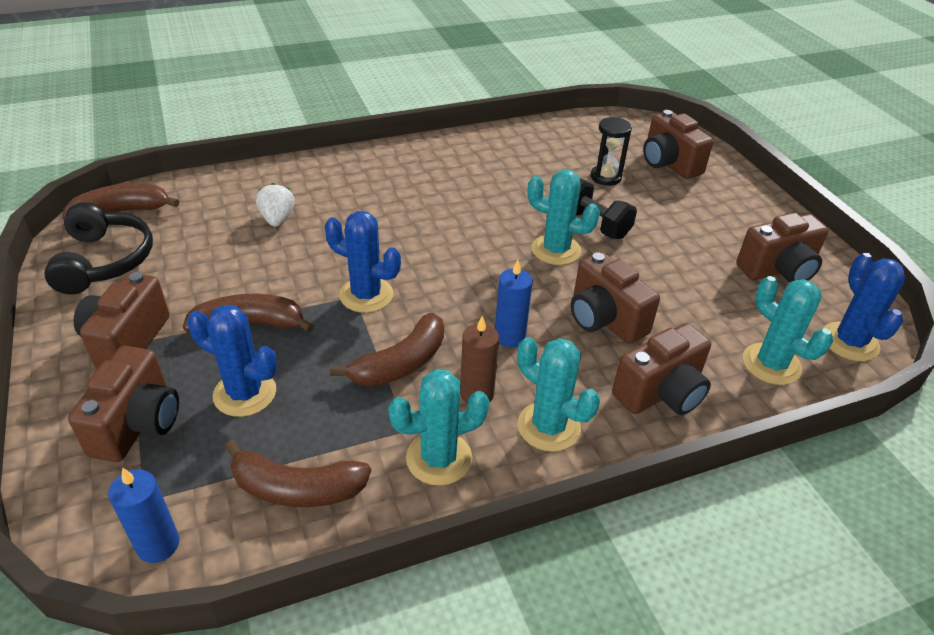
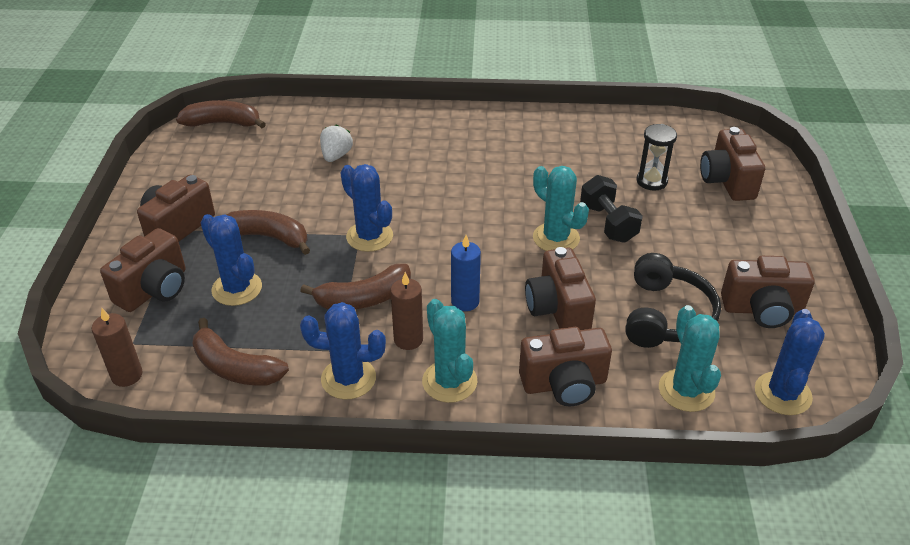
camera: 25 degrees right, 0 degrees up
black headphones [44,202,153,294] -> black headphones moved to [625,253,721,348]
blue candle [108,467,179,563] -> brown candle [92,308,143,387]
turquoise cactus [388,369,489,486] -> blue cactus [300,302,386,400]

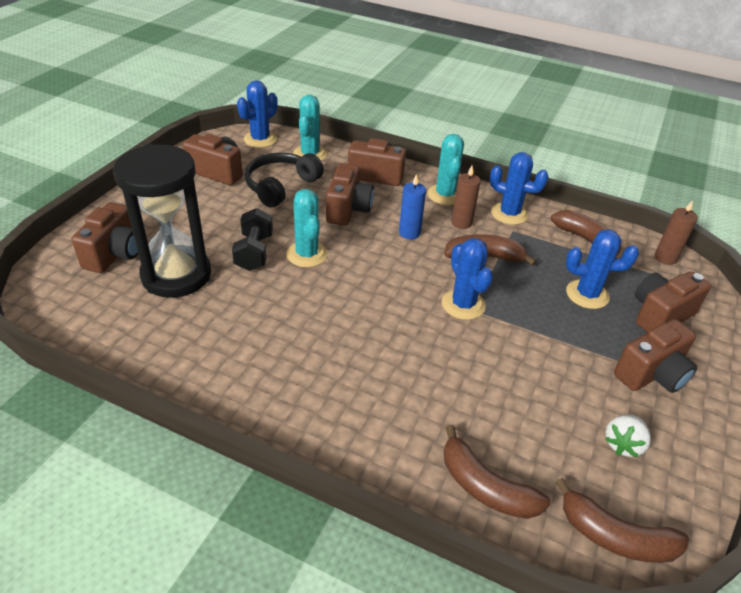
camera: 160 degrees left, 0 degrees up
blue cactus [200,214,262,306] -> blue cactus turned 60 degrees counterclockwise [566,229,639,309]
brown banana [227,210,310,255] -> brown banana moved to [444,425,550,519]
white strawberry [320,124,353,162] -> white strawberry moved to [605,415,651,457]
black hourglass [637,124,677,190] -> black hourglass [113,144,211,298], size x2.22

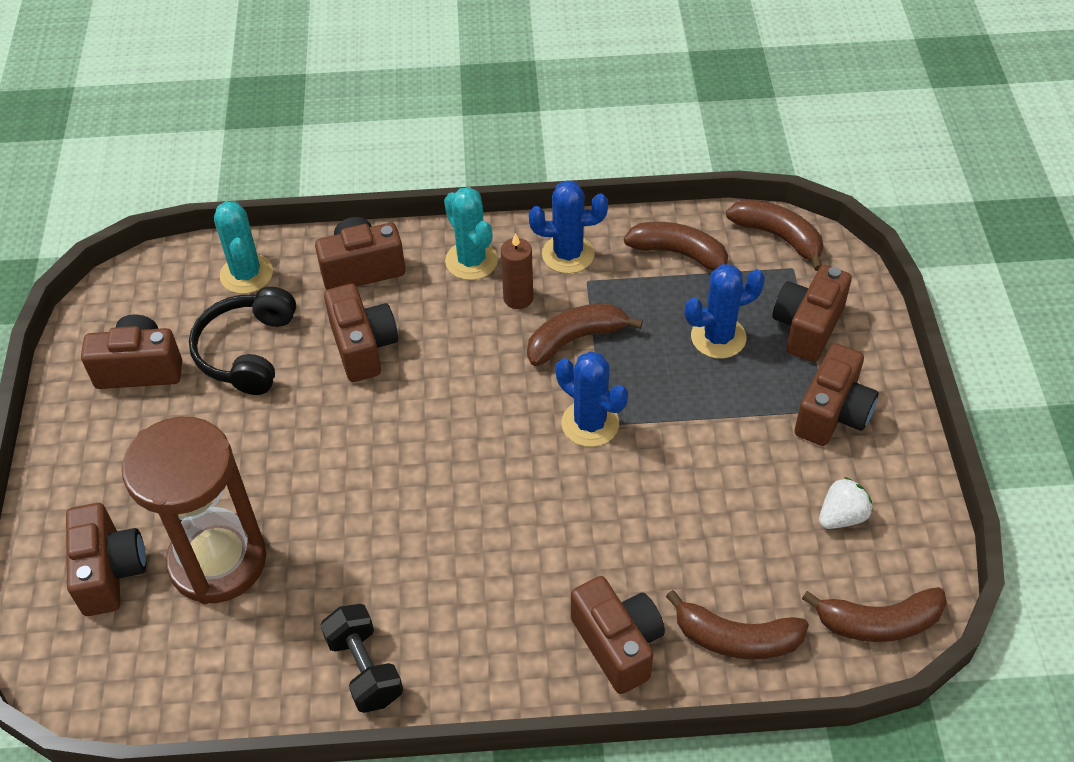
camera: 25 degrees left, 10 degrees up
black hourglass [113,144,211,298] -> brown hourglass [122,417,266,604]
black dumbbell [232,208,273,271] -> black dumbbell moved to [321,604,403,713]
blue cactus [237,80,278,148] -> none
turquoise cactus [286,189,328,267] -> none
blue candle [399,174,426,239] -> none
white strawberry [605,415,651,457] -> white strawberry turned 135 degrees counterclockwise [819,477,872,529]
brown candle [655,200,698,265] -> brown banana [726,199,823,271]
none -> brown camera [571,576,665,694]

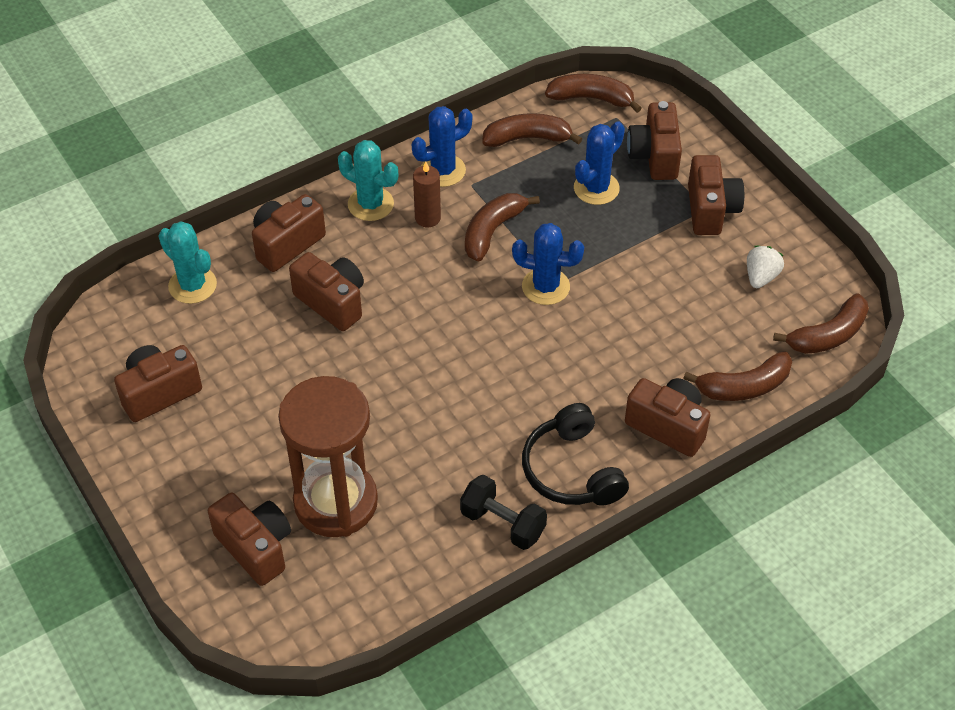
camera: 30 degrees left, 0 degrees up
black headphones [189,287,296,395] -> black headphones moved to [522,403,629,506]

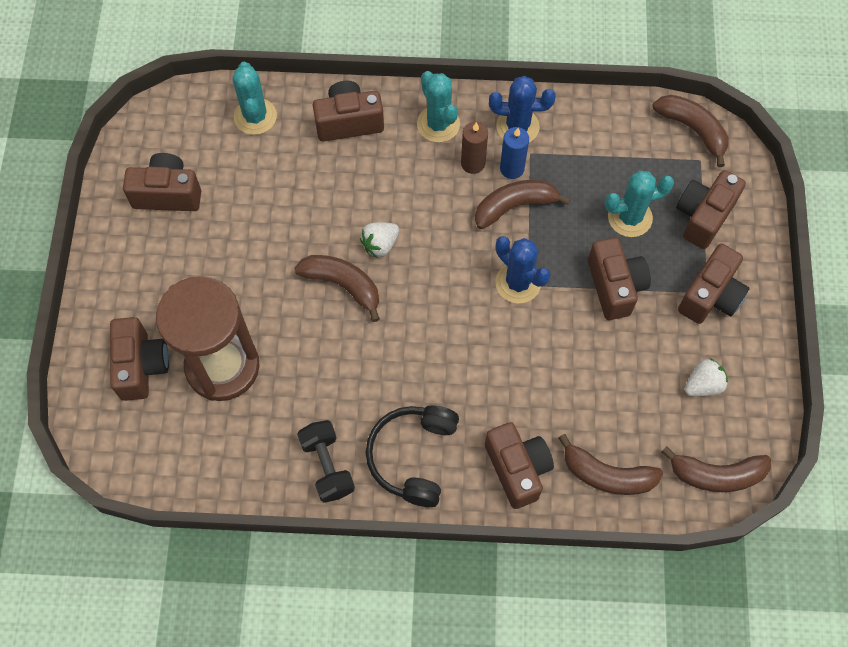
camera: 35 degrees right, 15 degrees up
brown camera [289,252,364,331] -> brown camera moved to [588,237,651,320]
brown banana [482,113,582,147] -> brown banana moved to [294,255,380,322]
blue cactus [574,121,625,205] -> turquoise cactus [605,170,674,237]
none -> white strawberry [360,222,399,258]
none -> blue candle [500,127,529,179]

